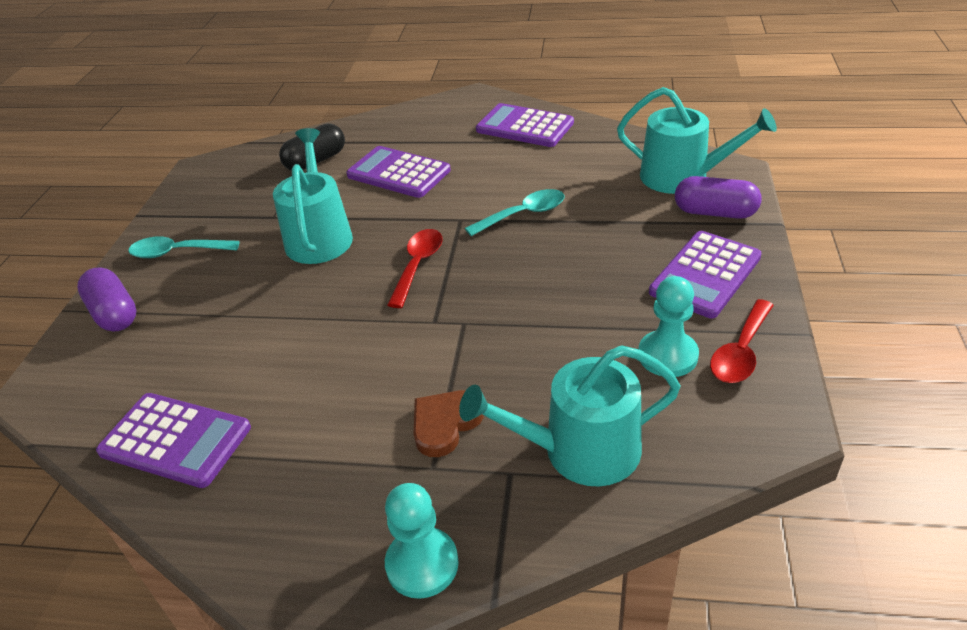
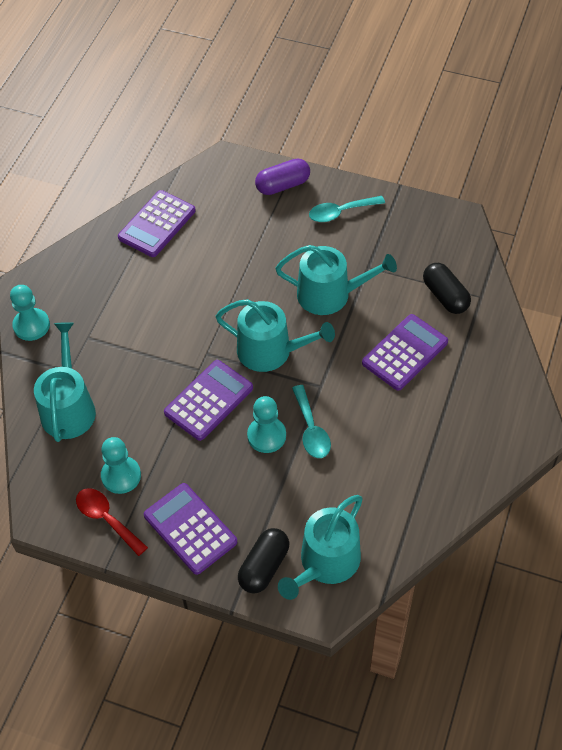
camera: 100 degrees right, 15 degrees up
turquoise spoon [128,237,240,258] -> turquoise spoon turned 120 degrees counterclockwise [309,196,385,222]
red spoon [387,229,443,308] -> turquoise watering can [216,299,335,372]
brown heart [413,390,484,457] -> none
purple calculator [476,103,574,147] -> purple calculator moved to [164,360,253,441]
purple capsule [675,176,762,219] -> black capsule [238,528,289,594]
none -> turquoise pawn [247,396,286,453]

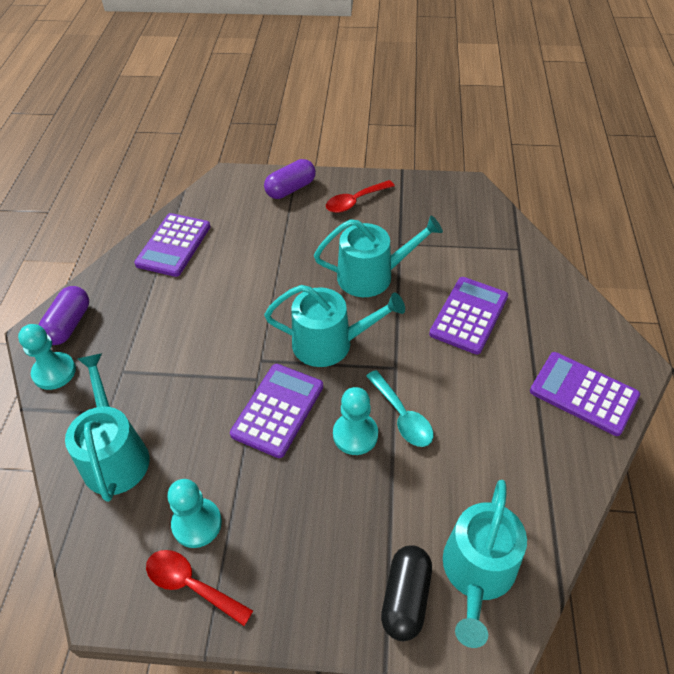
camera: 15 degrees left, 5 degrees down
purple calculator [144,483,237,575] -> purple calculator moved to [530,352,640,436]
turquoise spoon [309,196,385,222] -> red spoon [326,180,395,213]
black capsule [423,263,471,314] -> none
none -> purple capsule [39,286,89,345]

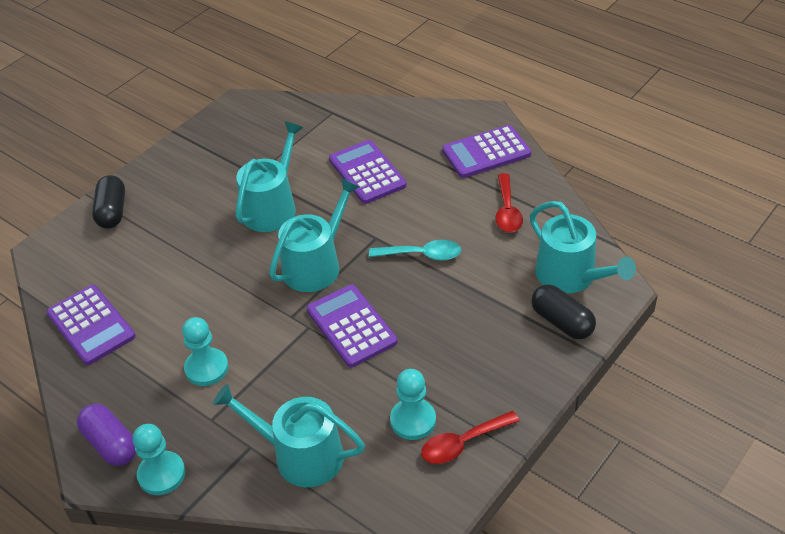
camera: 55 degrees left, 5 degrees down
purple capsule [264,159,316,199] -> black capsule [92,175,125,228]
red spoon [326,180,395,213] -> red spoon moved to [495,173,523,233]
turquoise pawn [333,387,378,455] -> turquoise pawn moved to [182,317,229,386]

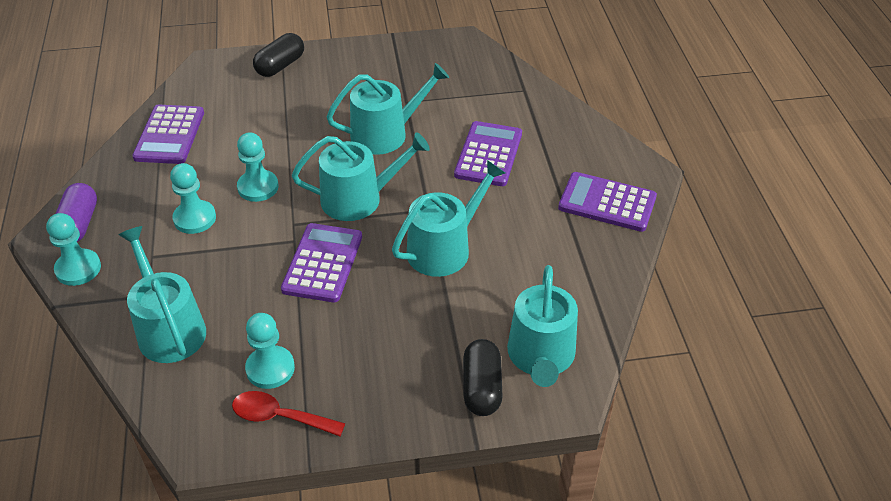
camera: 40 degrees right, 0 degrees up
turquoise spoon [369,240,461,261] -> turquoise watering can [392,160,505,277]
red spoon [495,173,523,233] -> none
none -> turquoise pawn [237,132,278,202]

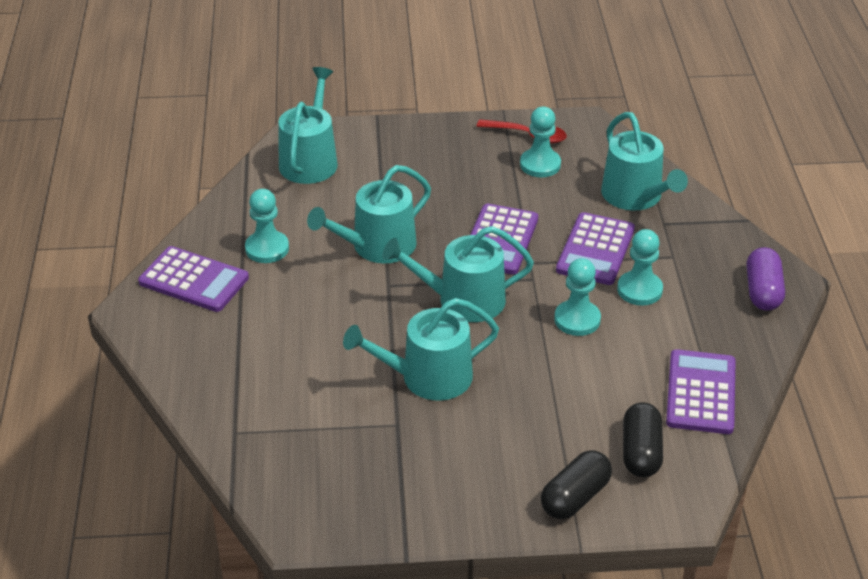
camera: 175 degrees left, 5 degrees down
turquoise pawn [46,213,101,286] -> turquoise pawn moved to [245,189,289,263]
purple calculator [454,121,522,186] -> purple calculator moved to [556,212,635,285]
black capsule [463,339,503,416] -> black capsule moved to [623,402,663,477]

